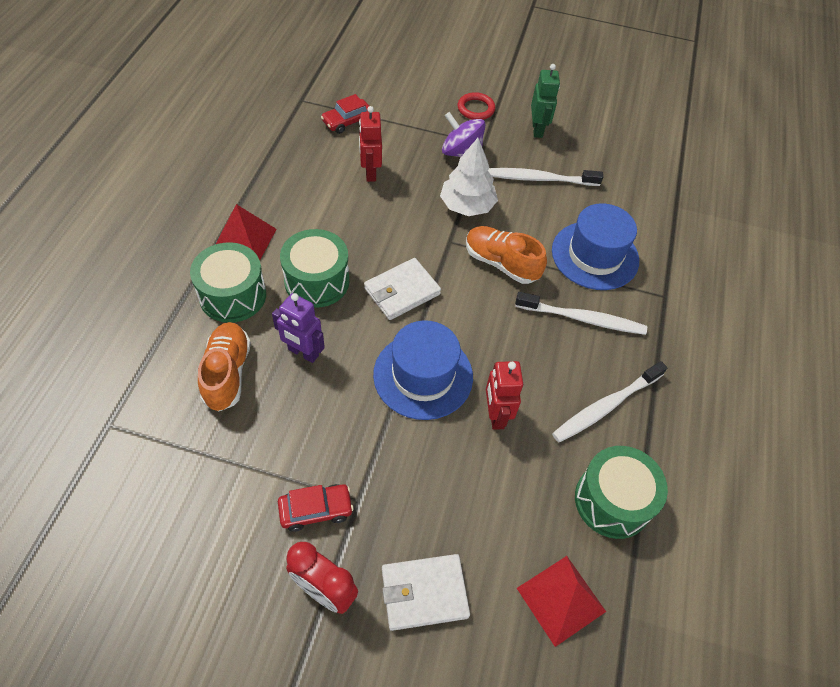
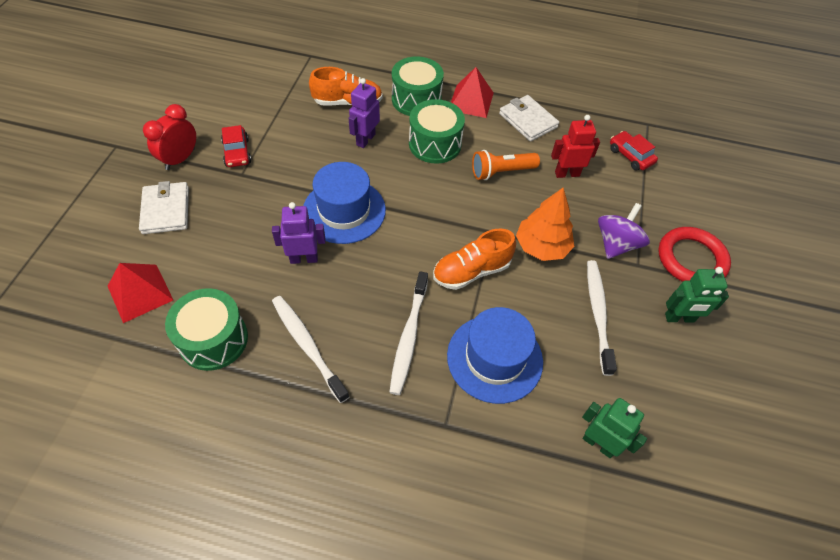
camera: 90 degrees right, 0 degrees up
white wallet [364,258,441,320] -> white wallet moved to [499,95,559,141]
white tree [440,138,498,216] -> orange tree [516,188,575,261]
red ring [458,92,495,120] -> red ring [658,227,731,282], size x1.64
orange shoe [466,226,547,284] -> orange shoe turned 150 degrees counterclockwise [433,228,516,290]
red robot [486,361,523,430] -> purple robot [272,202,326,264]
none -> orange flashlight [472,150,540,180]
none -> green robot [582,398,647,458]

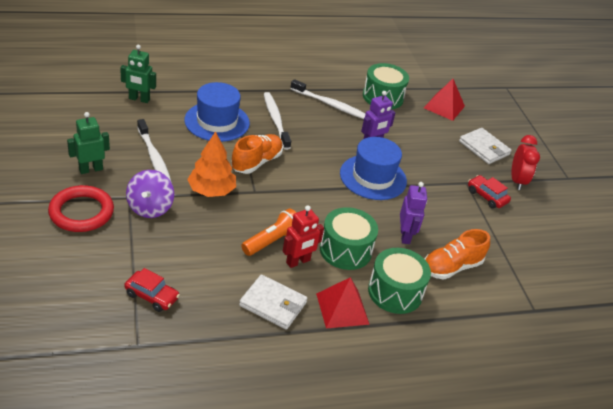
camera: 150 degrees right, 15 degrees down
red robot [551,115,600,178] -> red robot moved to [283,205,324,268]

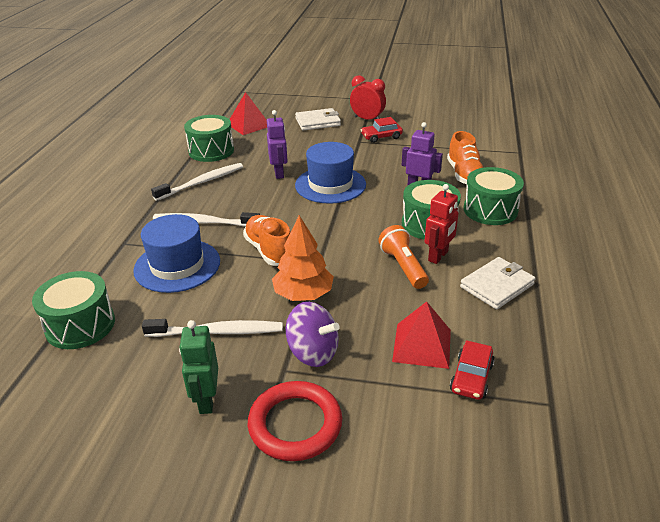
camera: 60 degrees left, 5 degrees down
green robot [120,45,156,103] -> green drum [32,271,115,349]
red car [124,268,180,312] -> red car turned 150 degrees clockwise [450,340,494,400]
red robot [283,205,324,268] -> red robot turned 45 degrees clockwise [424,184,459,264]
red pyramid [316,277,370,328] -> red pyramid moved to [392,301,451,369]

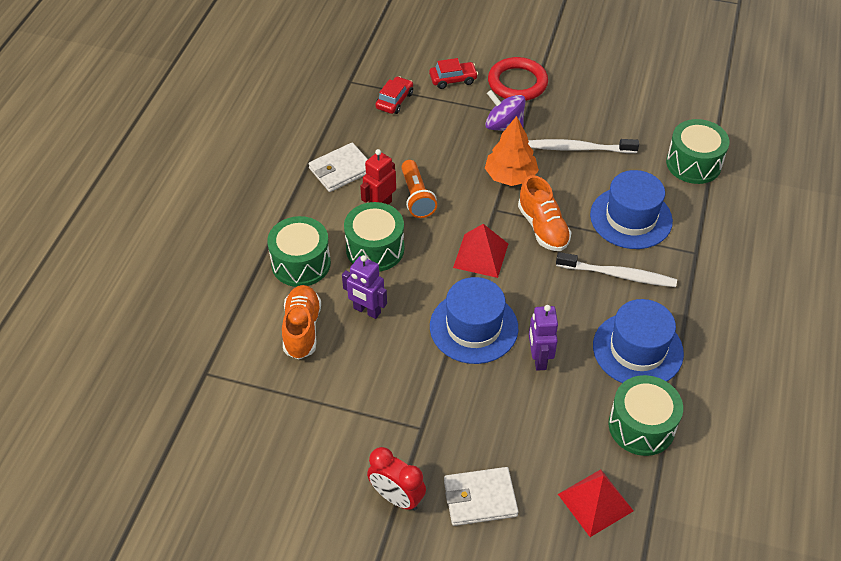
camera: 175 degrees left, 15 degrees up
white toothbrush [151,163,243,201] -> blue hat [593,299,684,383]
green robot [179,320,218,414] -> none
red car [361,117,403,143] -> red car moved to [429,58,478,89]
red pyramid [392,301,451,369] -> red pyramid moved to [453,224,508,278]

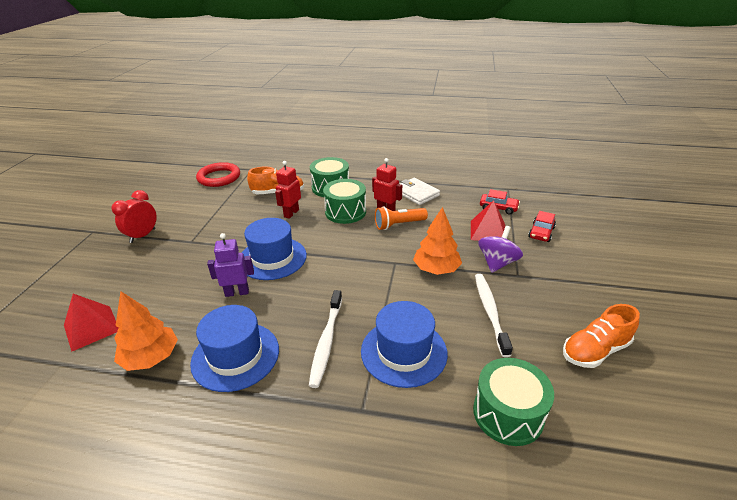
camera: 85 degrees right, 15 degrees down
purple robot [342,255,387,319] -> red robot [275,161,301,219]
red car [429,58,478,89] -> red car turned 45 degrees clockwise [528,211,556,242]
white wallet [444,467,519,526] -> none
red pyramid [453,224,508,278] -> red pyramid moved to [471,200,505,241]
red ring [488,57,548,101] -> red ring moved to [196,162,240,187]
orange shoe [518,175,572,251] -> orange shoe moved to [563,304,640,368]
green drum [609,375,683,456] -> orange tree [114,291,178,371]

